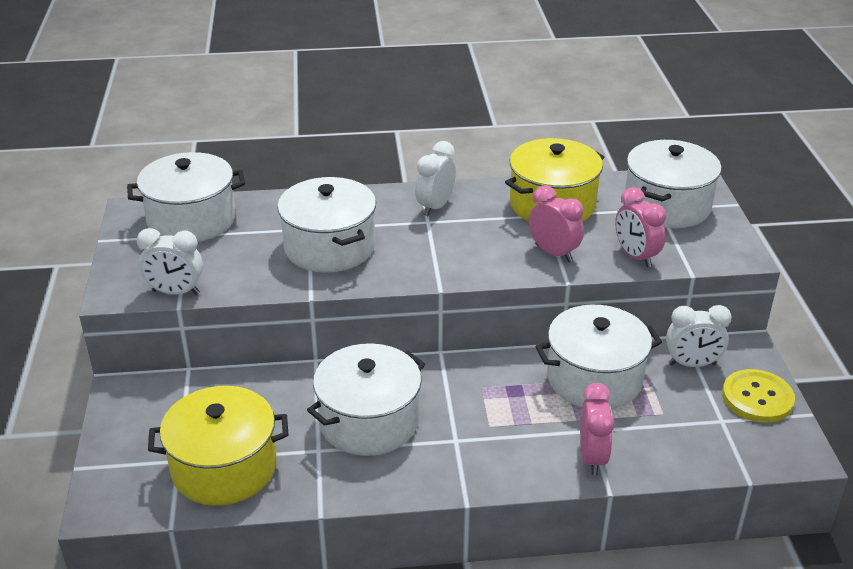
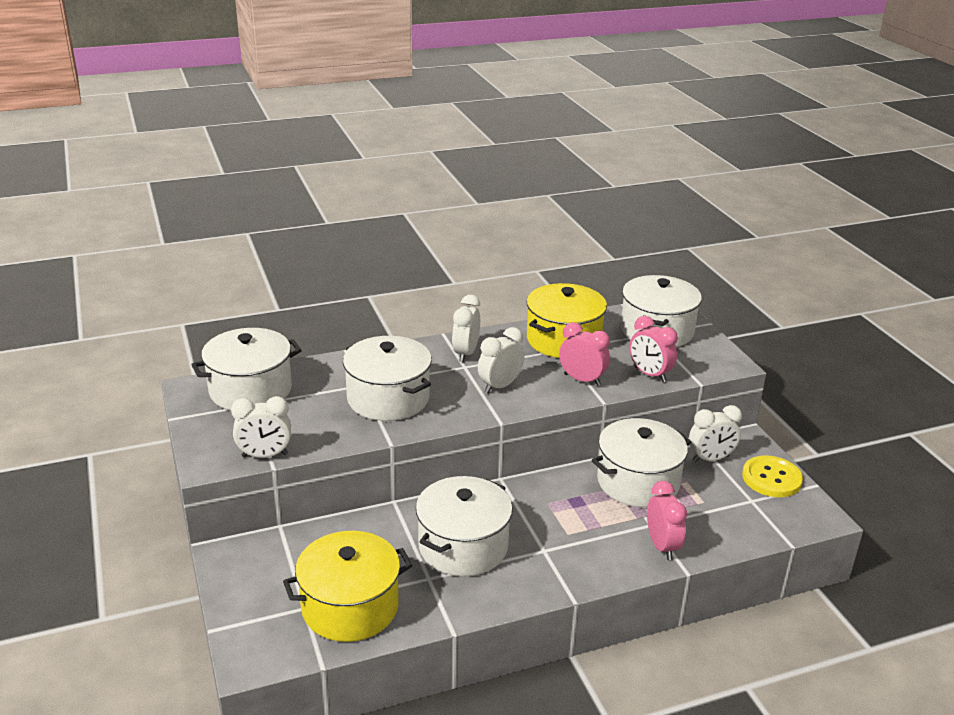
camera: 15 degrees left, 5 degrees down
none -> white clock [478,327,524,393]

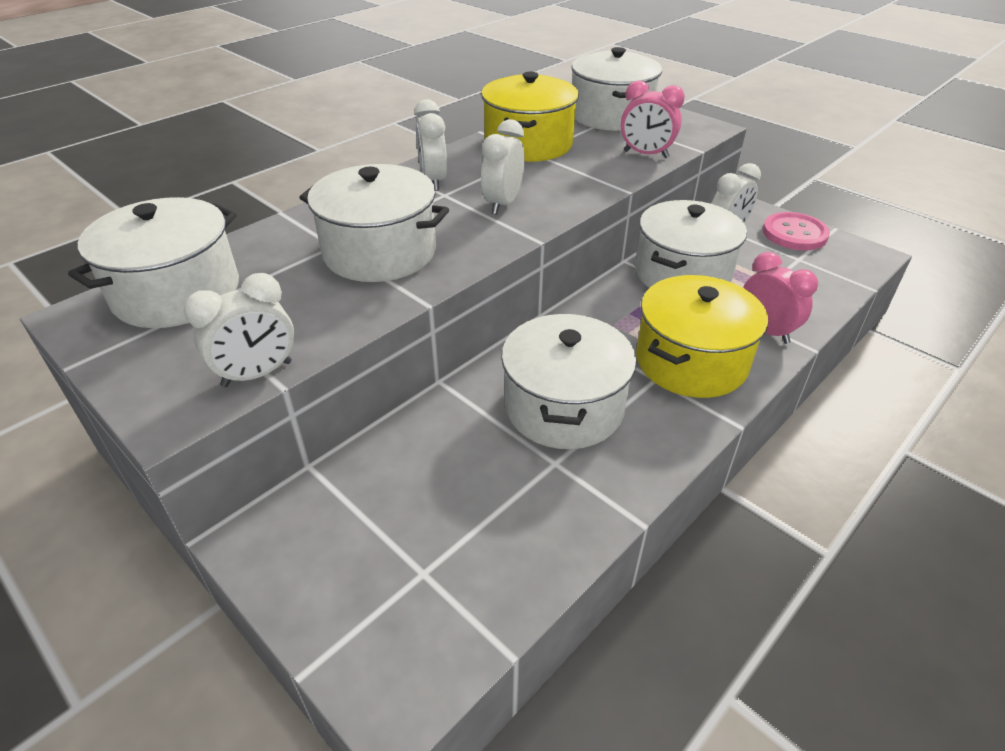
camera: 25 degrees left, 10 degrees up
yellow pot [283,531,412,642] -> yellow pot moved to [636,275,768,398]
pink clock [559,322,610,386] -> none
yellow button [742,456,803,497] -> pink button [762,212,830,250]

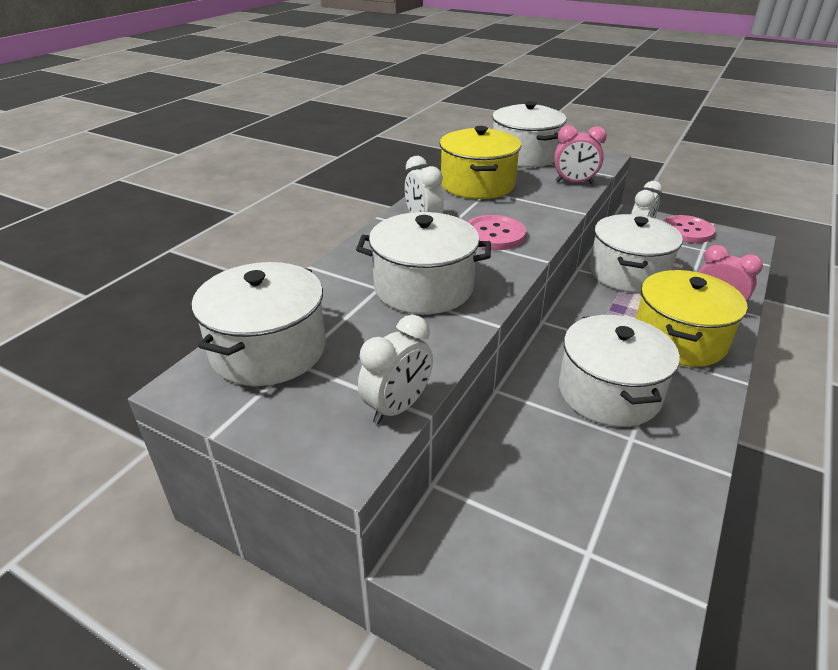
camera: 15 degrees left, 5 degrees down
white clock [481,119,525,215] -> pink button [467,215,526,250]

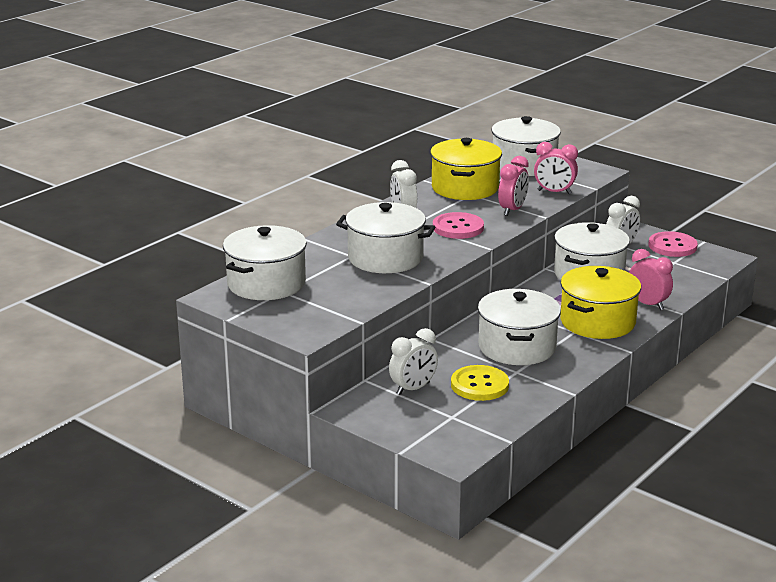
camera: 10 degrees right, 10 degrees down
white clock [358,315,433,424] -> white clock moved to [389,328,438,395]
none -> yellow button [451,365,509,401]
none -> pink clock [498,156,529,216]

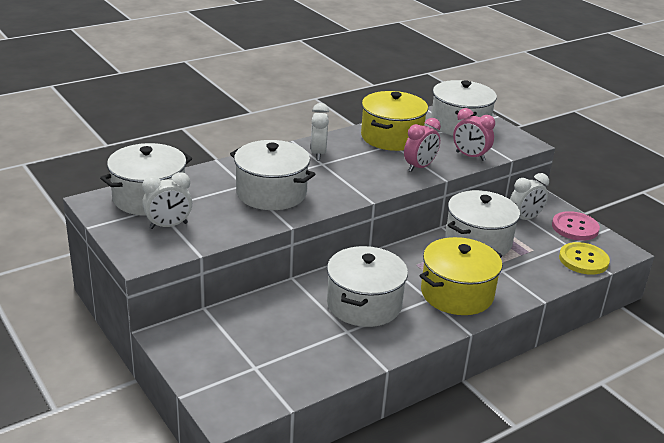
camera: 15 degrees right, 5 degrees up
white clock [389,328,438,395] -> white clock moved to [142,172,192,229]
pink button [433,212,484,239] -> none
yellow button [451,365,509,401] -> yellow button moved to [559,242,610,275]
pink clock [629,249,673,310] -> none

